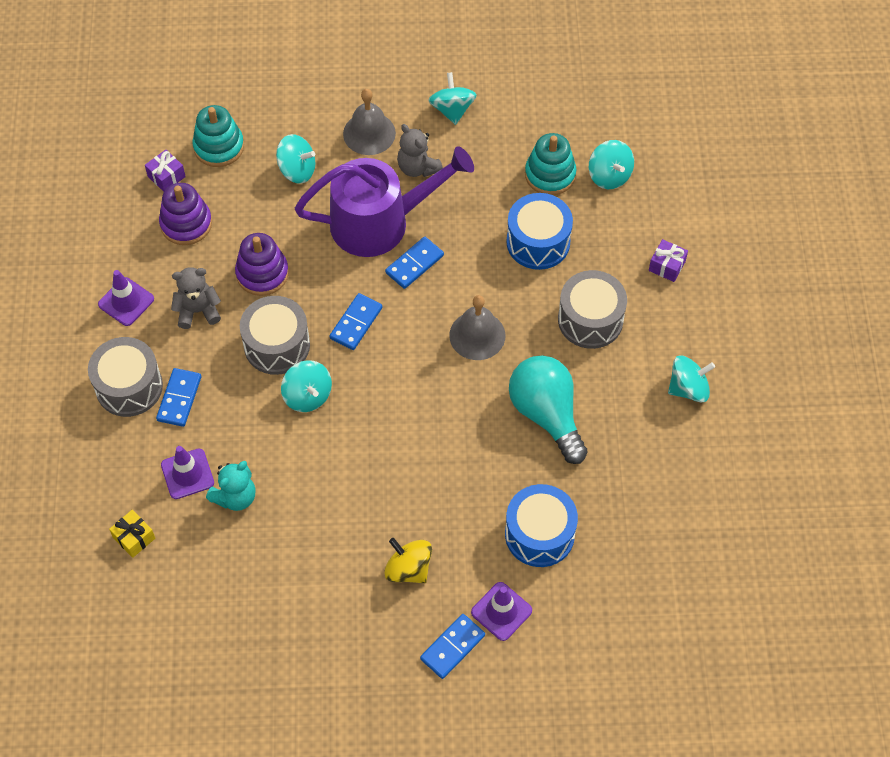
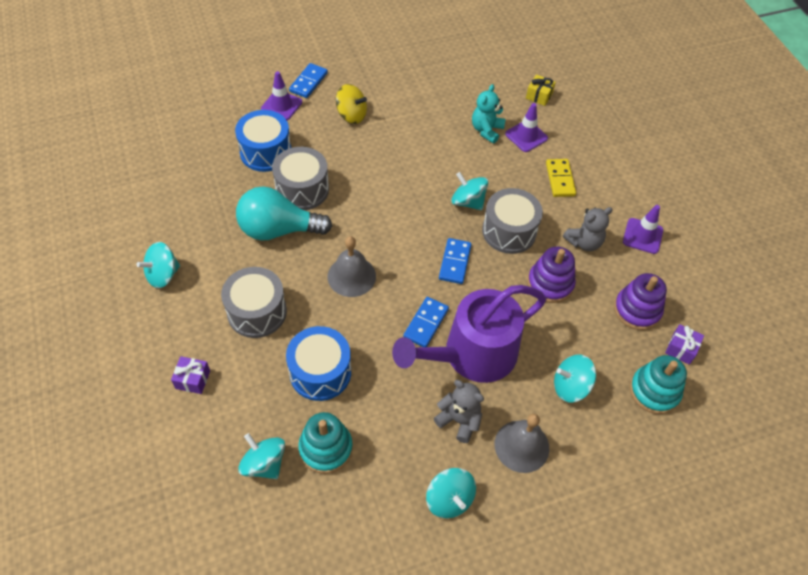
camera: 160 degrees right, 5 degrees down
grey drum [88,337,163,417] -> grey drum moved to [272,147,329,210]
blue domino [156,368,201,427] -> yellow domino [546,159,576,197]
turquoise light bulb [509,356,588,464] -> turquoise light bulb turned 135 degrees clockwise [236,186,332,241]

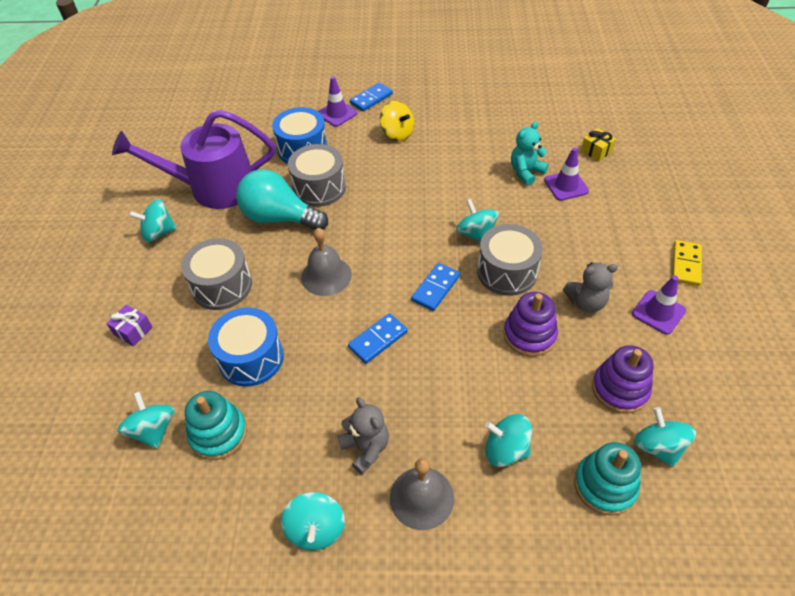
camera: 25 degrees right, 5 degrees down
purple watering can [392,285,546,383] -> purple watering can moved to [112,110,275,209]
yellow domino [546,159,576,197] -> yellow domino moved to [672,240,702,286]
purple gift [665,324,704,365] -> turquoise spinning top [634,407,696,467]

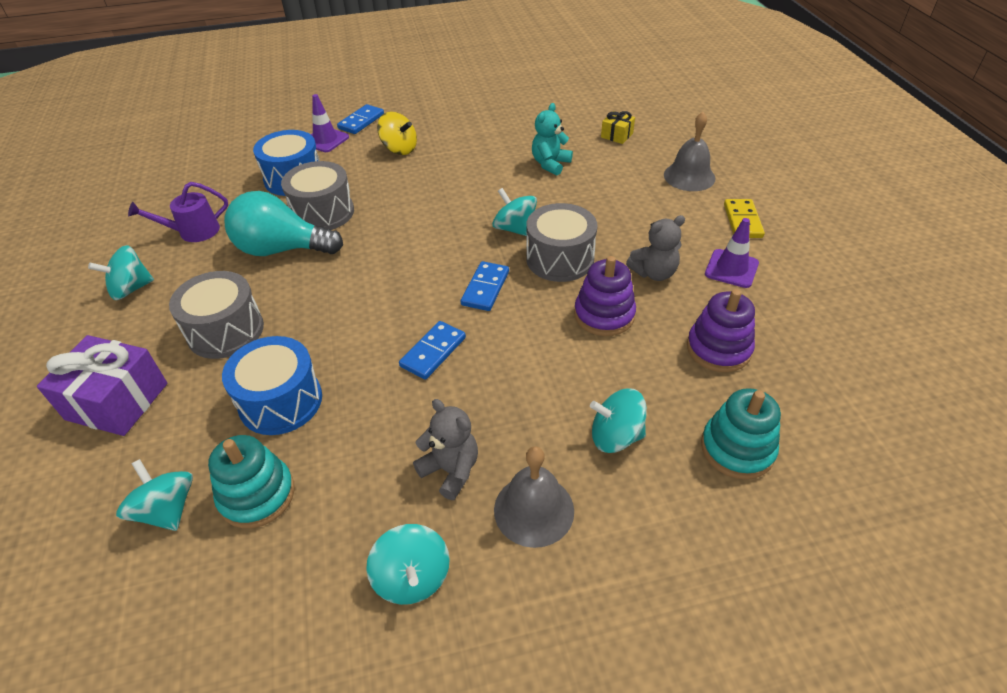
camera: 15 degrees left, 5 degrees down
purple gift [106,305,153,346] -> purple gift [37,335,167,436], size x1.98
purple watering can [112,110,275,209] -> purple watering can [128,182,228,242], size x0.50
grey bell [301,228,352,296] -> grey bell moved to [664,112,716,191]
purple traffic cone [544,148,589,201] -> none
turquoise spinning top [634,407,696,467] -> none

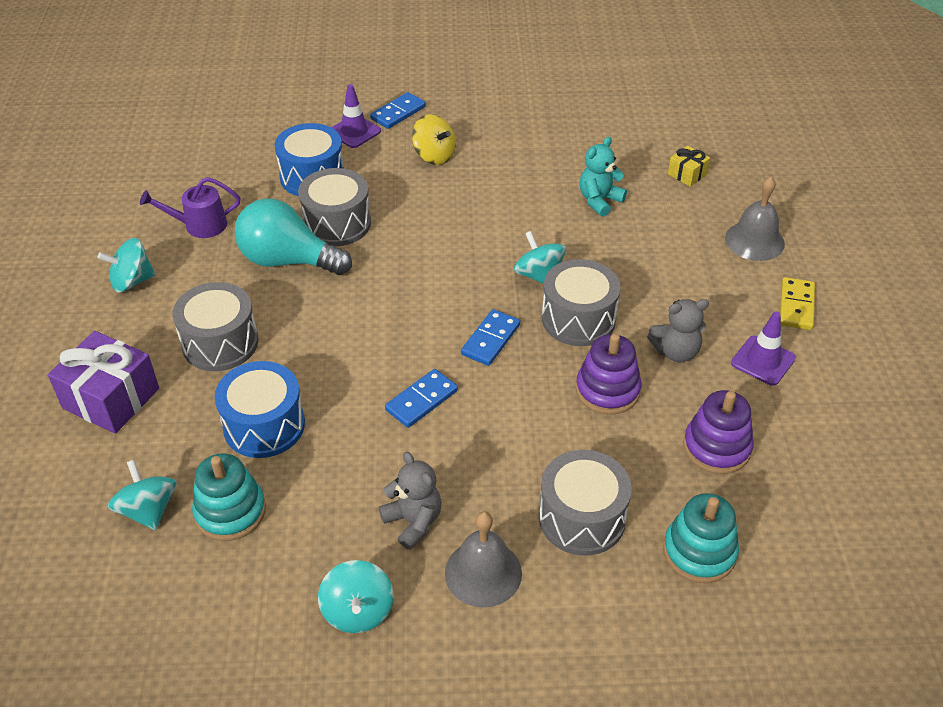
camera: 10 degrees right, 0 degrees up
turquoise spinning top [590,388,647,453] -> grey drum [539,450,632,556]

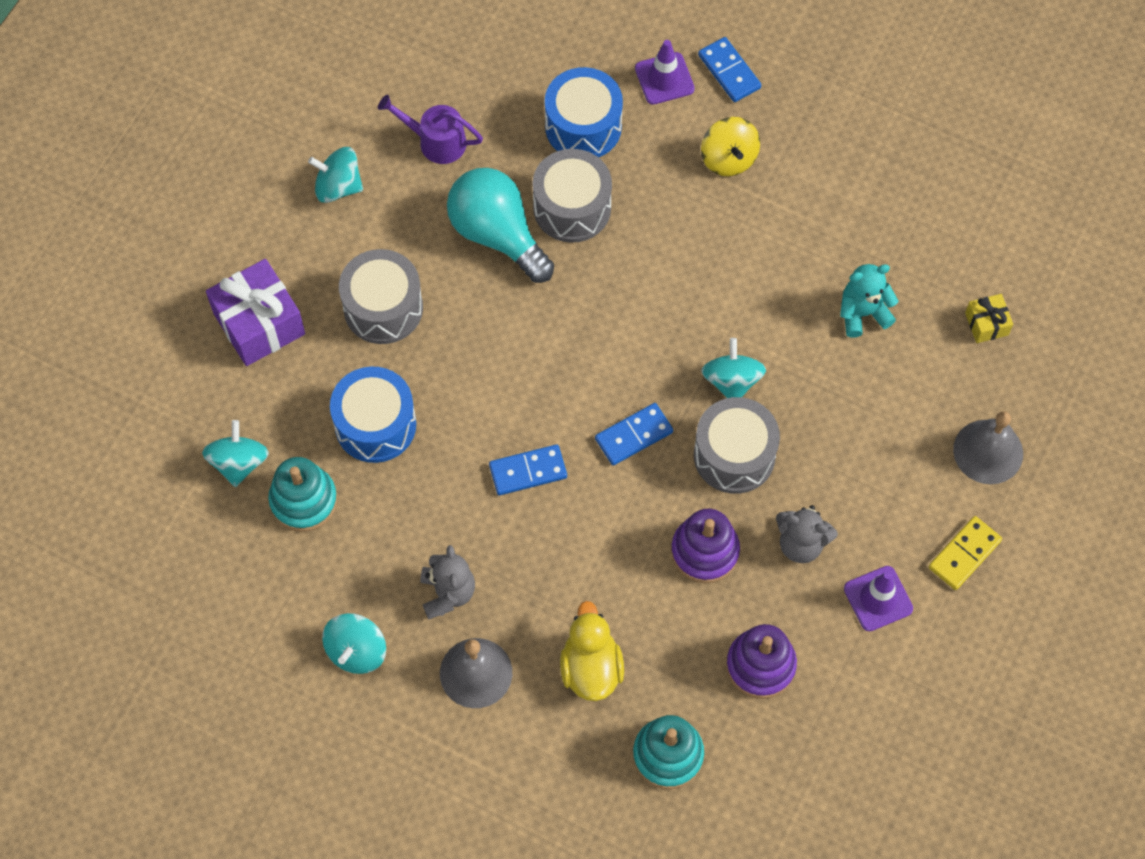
camera: 30 degrees right, 20 degrees up
blue domino [370,92,426,129] -> blue domino turned 75 degrees clockwise [698,37,761,102]
grey drum [539,450,632,556] -> yellow duck [560,601,624,701]

